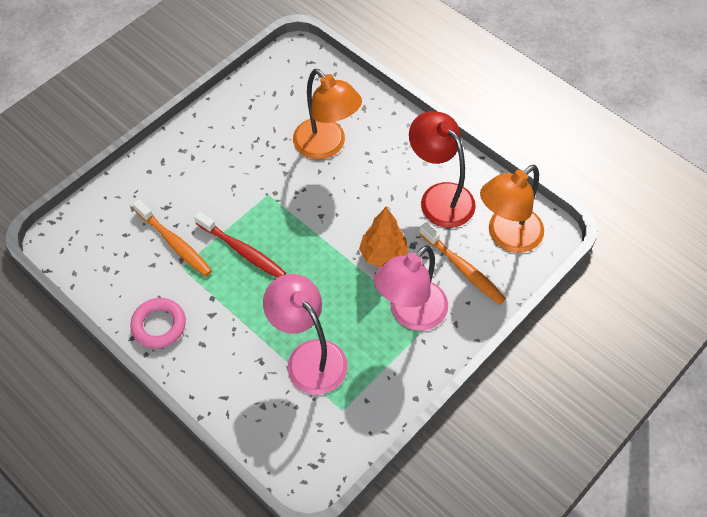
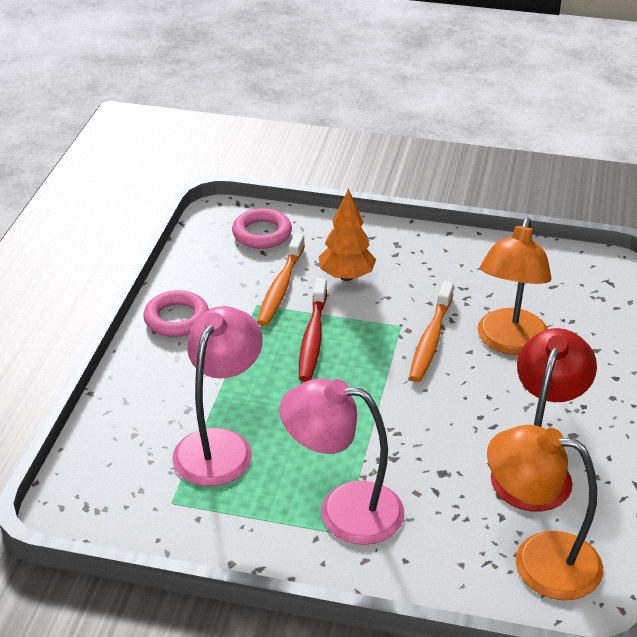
camera: 60 degrees right, 20 degrees down
orange tree [359,207,408,267] -> orange tree moved to [318,189,376,281]
orange toothbrush [419,223,506,305] -> orange toothbrush moved to [409,281,454,382]
none -> pink ring [232,208,292,249]

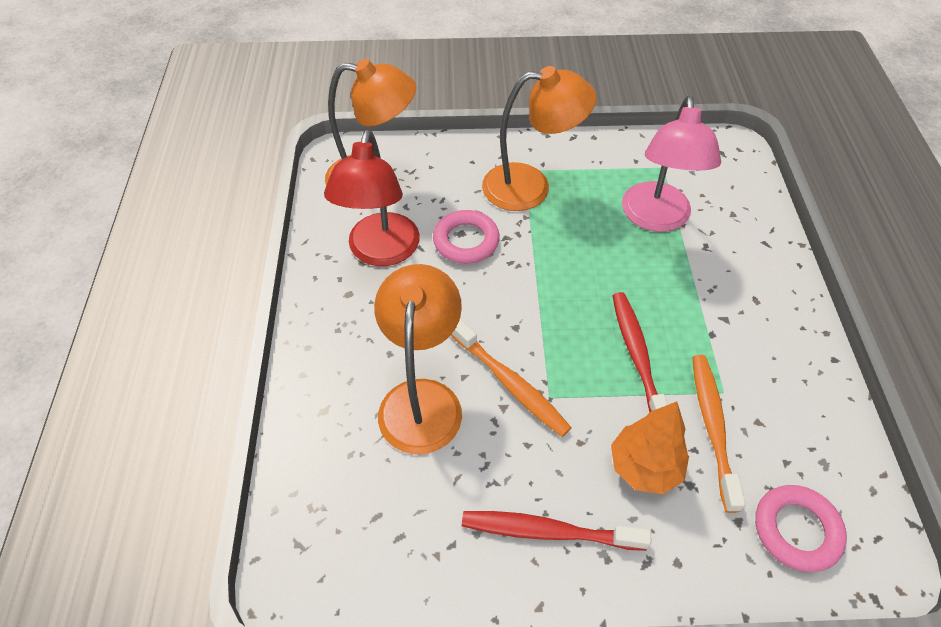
camera: 165 degrees right, 15 degrees up
pink ring [143,290,209,337] -> pink ring moved to [433,210,500,264]
pink lamp [279,378,404,545] -> orange lamp [482,66,597,211]
orange toothbrush [409,281,454,382] -> orange toothbrush turned 135 degrees clockwise [451,319,572,437]
none -> red toothbrush [462,511,651,551]

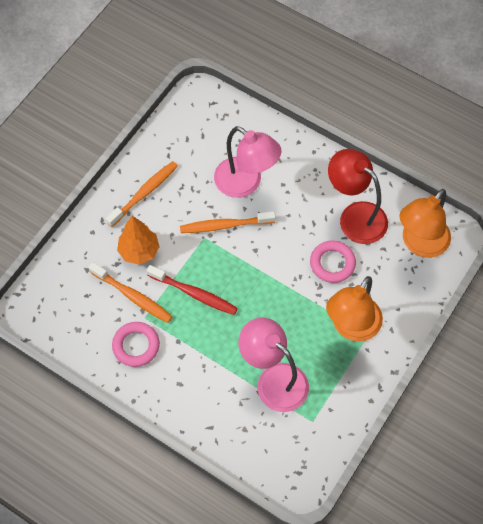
camera: 125 degrees right, 10 degrees up
orange lamp [374,264,462,454] -> pink lamp [214,126,282,198]
red toothbrush [462,511,651,551] -> orange toothbrush [105,161,178,227]
pink ring [755,485,847,572] -> pink ring moved to [112,322,160,367]

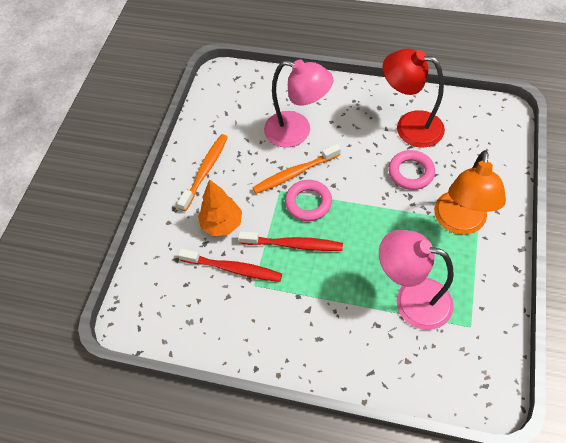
camera: 15 degrees left, 5 degrees down
orange toothbrush [89,262,173,323] -> red toothbrush [178,248,282,282]
pink ring [112,322,160,367] -> pink ring moved to [285,180,332,221]
orange lamp [399,189,451,258] -> none

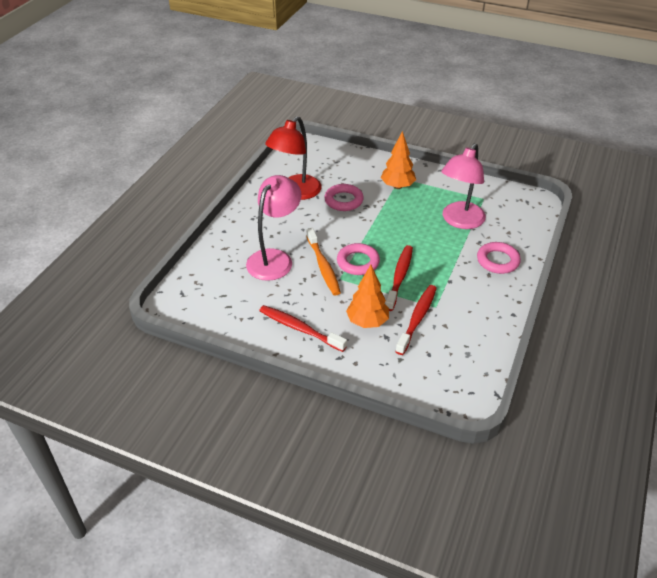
camera: 85 degrees left, 15 degrees down
orange toothbrush [177,134,228,211] -> red toothbrush [259,305,347,352]
orange lamp [434,150,506,235] -> orange tree [381,131,416,189]
none -> pink ring [477,242,521,274]

